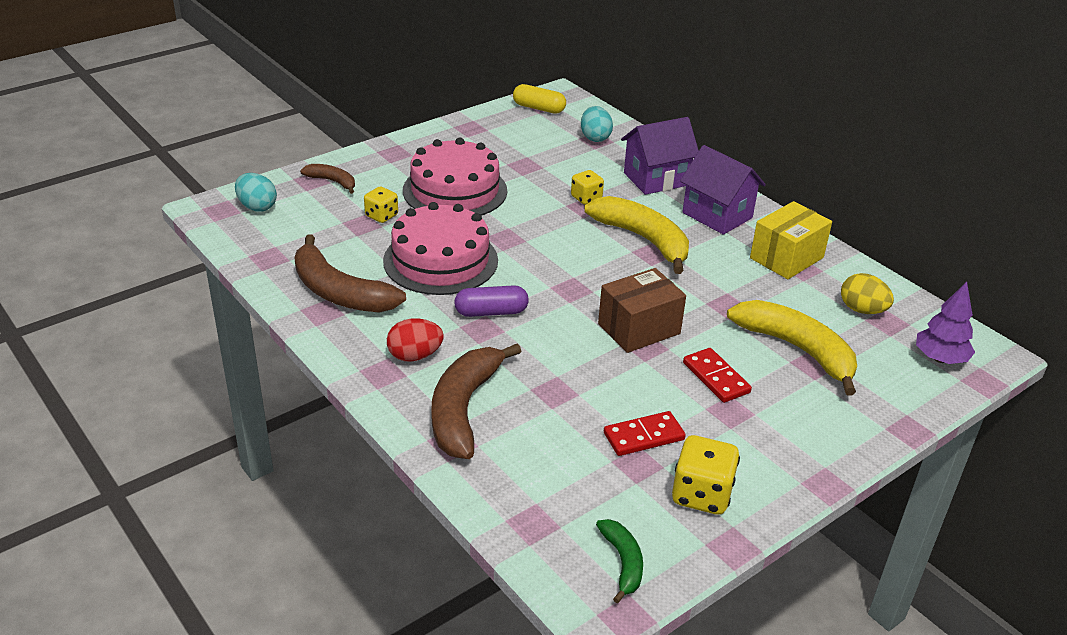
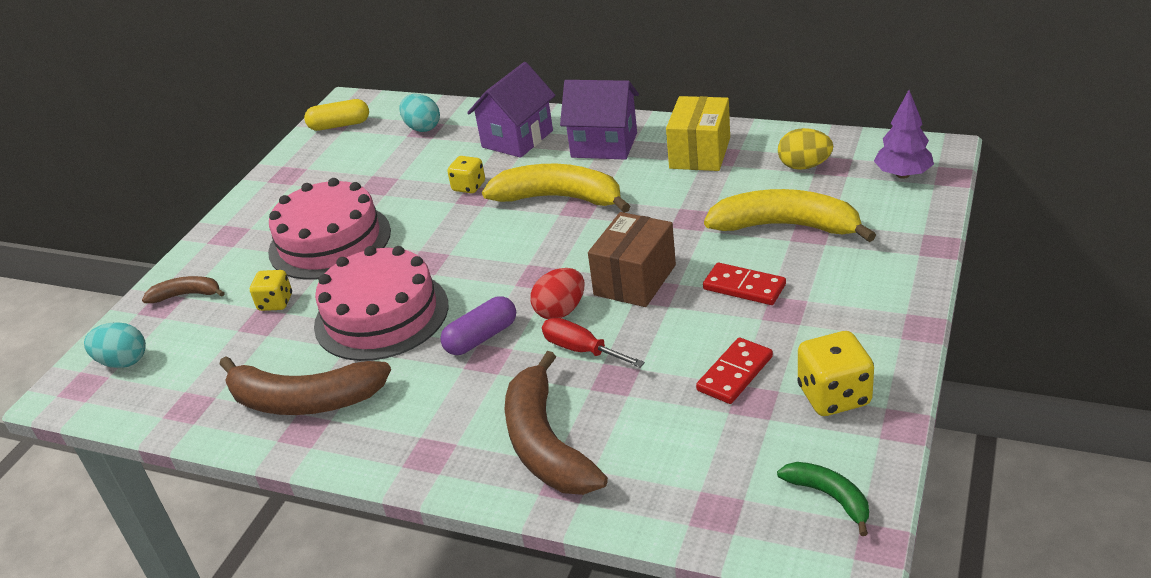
camera: 25 degrees left, 0 degrees up
red egg [387,318,444,361] -> red egg moved to [531,268,584,319]
none -> red screwdriver [542,318,645,368]

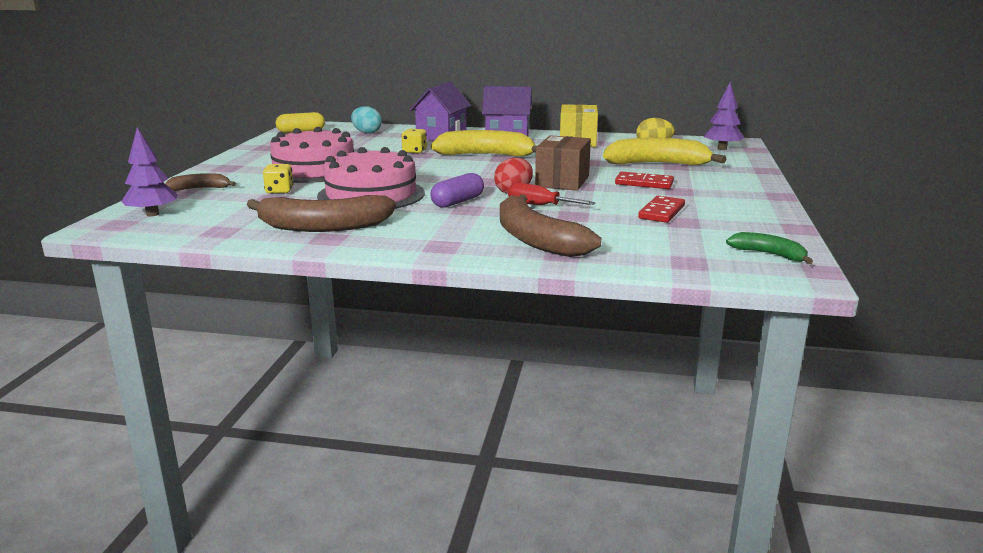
camera: 15 degrees left, 15 degrees down
turquoise egg [84,322,146,368] -> purple tree [121,127,178,216]
yellow dice [797,331,874,416] -> none

